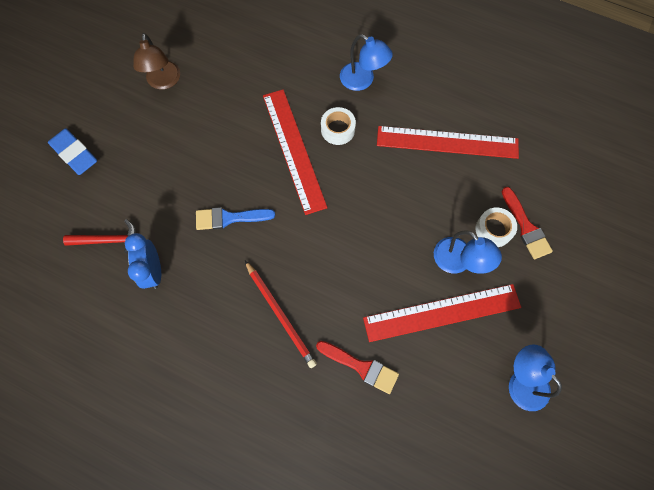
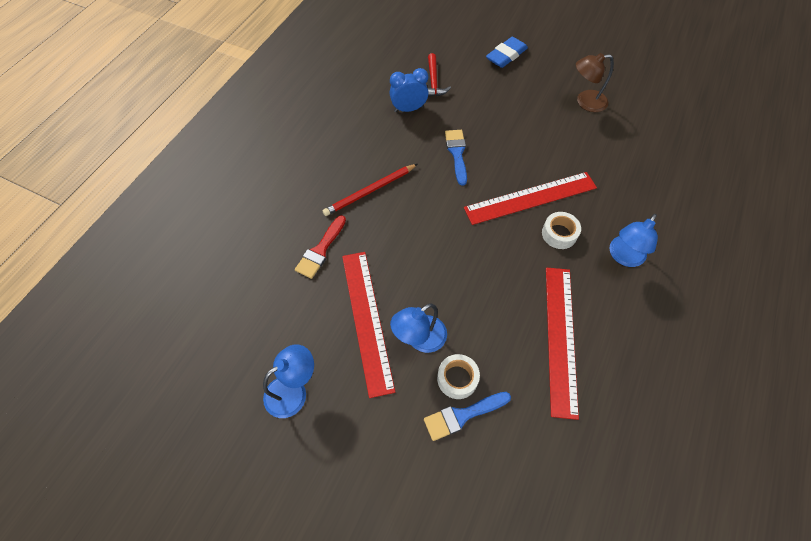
camera: 90 degrees right, 10 degrees down
red brush [502,187,553,259] -> blue brush [424,392,511,441]

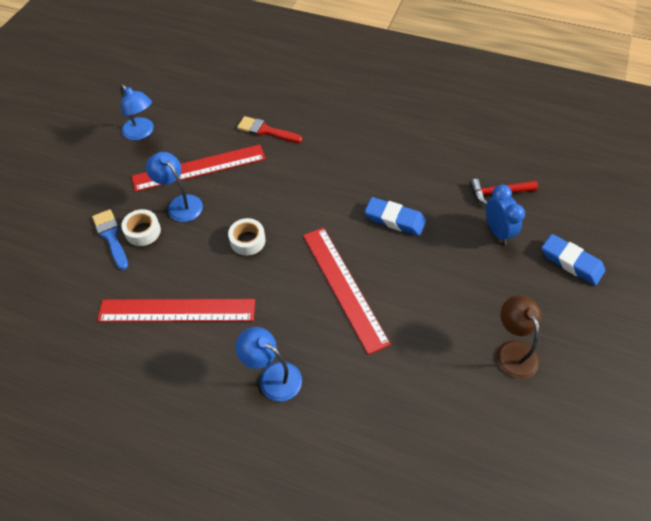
camera: 85 degrees right, 5 degrees down
red pencil [323,164,417,216] -> none
blue clock [390,68,429,112] -> blue clock moved to [486,185,525,245]
blue brush [445,130,467,186] -> blue eraser [364,197,426,236]
white tape [542,212,581,249] -> white tape moved to [228,218,265,256]

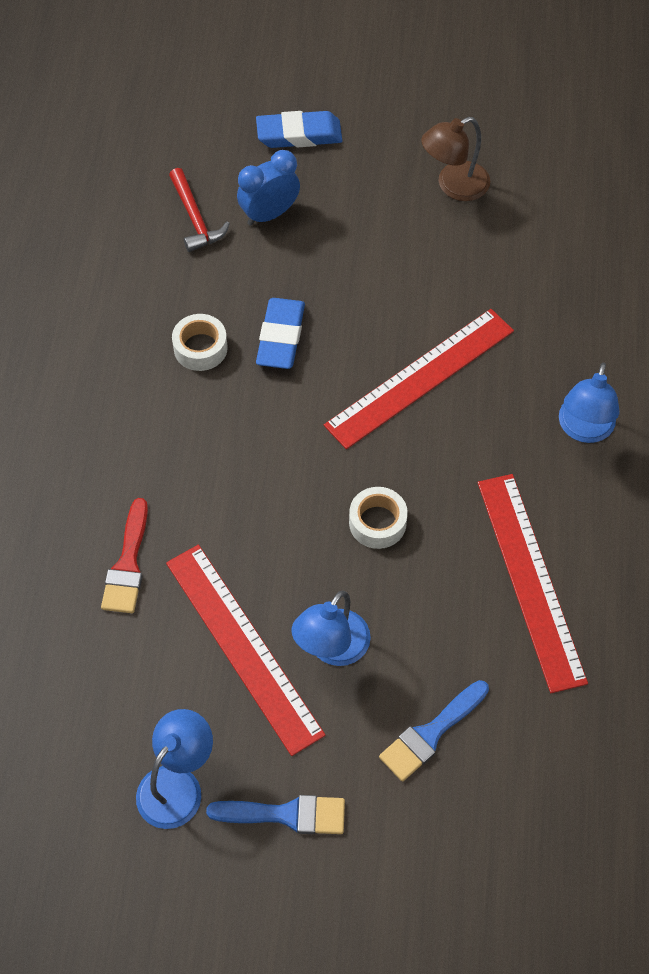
camera: 105 degrees left, 5 degrees up
white tape [121,209,161,246] -> white tape moved to [172,314,228,371]
blue eraser [542,234,605,286] -> blue eraser turned 60 degrees clockwise [256,111,342,148]
none -> blue brush [206,795,345,834]

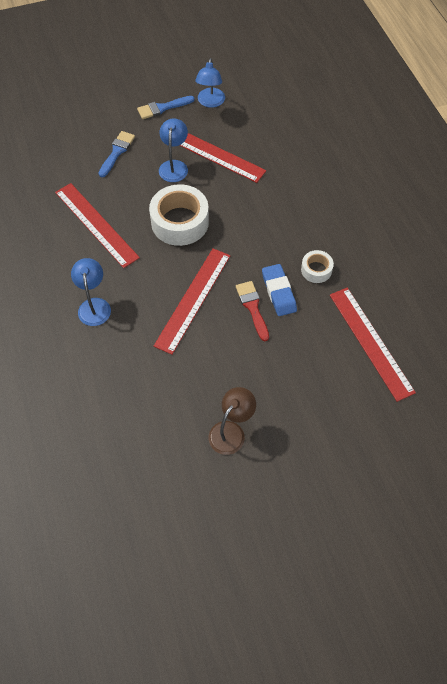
camera: 155 degrees right, 0 degrees up
red brush [101,498,148,613] -> red brush moved to [236,281,269,341]
red hammer [169,168,230,252] -> red ruler [330,287,416,402]
blue clock [237,150,300,226] -> none
blue eraser [256,111,342,148] -> none
white tape [349,487,408,549] -> white tape [149,184,209,246], size x1.94

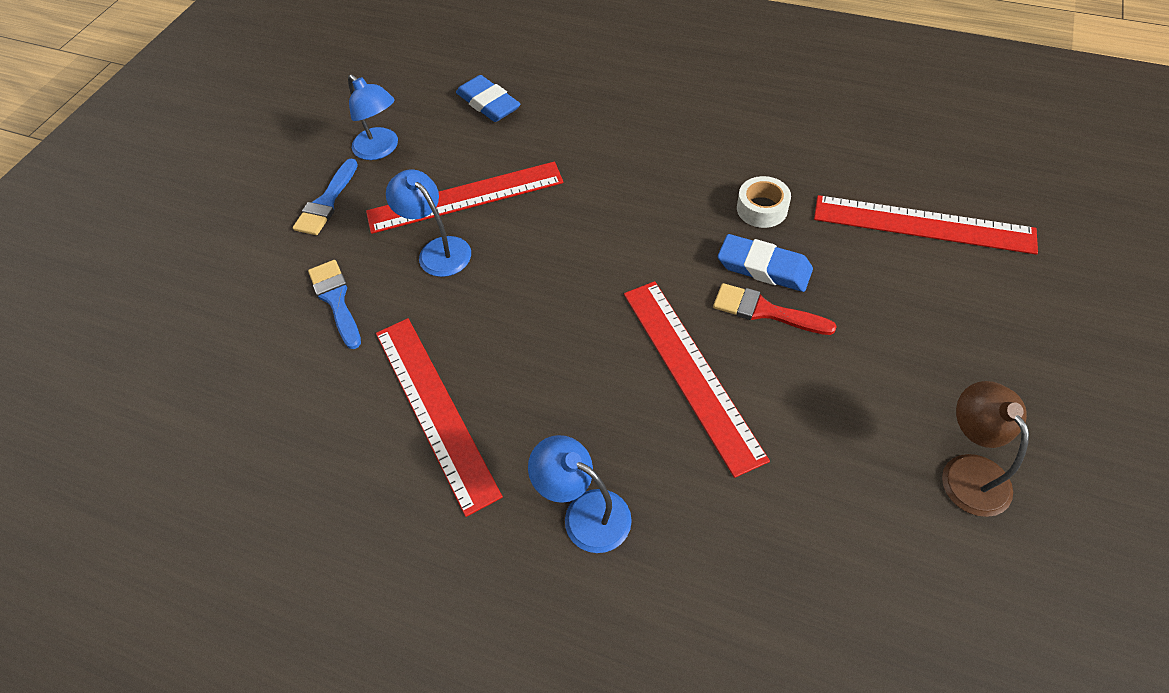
camera: 45 degrees left, 5 degrees down
red ruler [55,183,140,268] -> red ruler turned 60 degrees clockwise [376,318,503,517]
white tape [149,184,209,246] -> none
none -> blue eraser [456,75,520,122]

